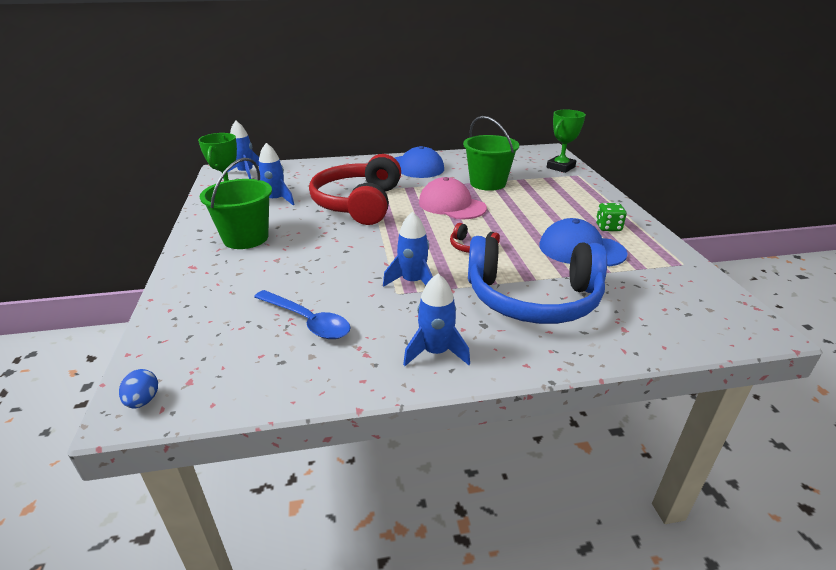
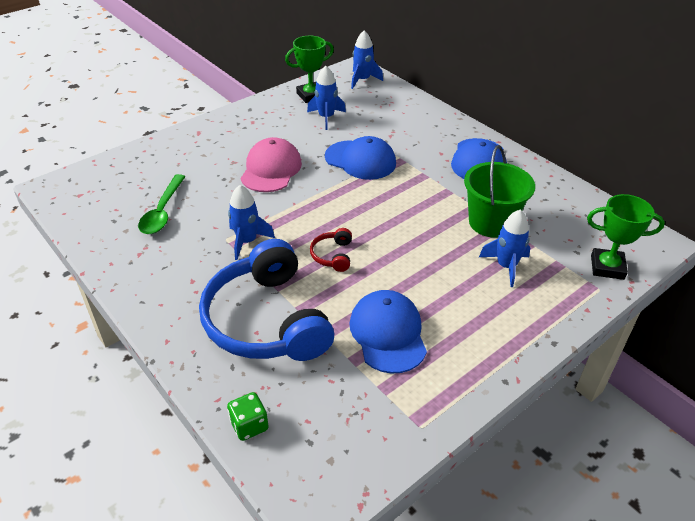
camera: 60 degrees right, 10 degrees up
blue egg [119,369,158,408] -> none
green bucket [200,158,272,249] -> none
blue spoon [254,290,351,339] -> green spoon [138,174,186,234]
red headphones [309,154,401,225] -> blue cap [325,136,396,180]
blue rocket [403,274,470,366] -> blue rocket moved to [479,210,530,287]
pink cap [419,177,487,219] -> pink cap moved to [241,137,302,192]
green dice [596,203,627,231] -> green dice moved to [227,392,269,441]

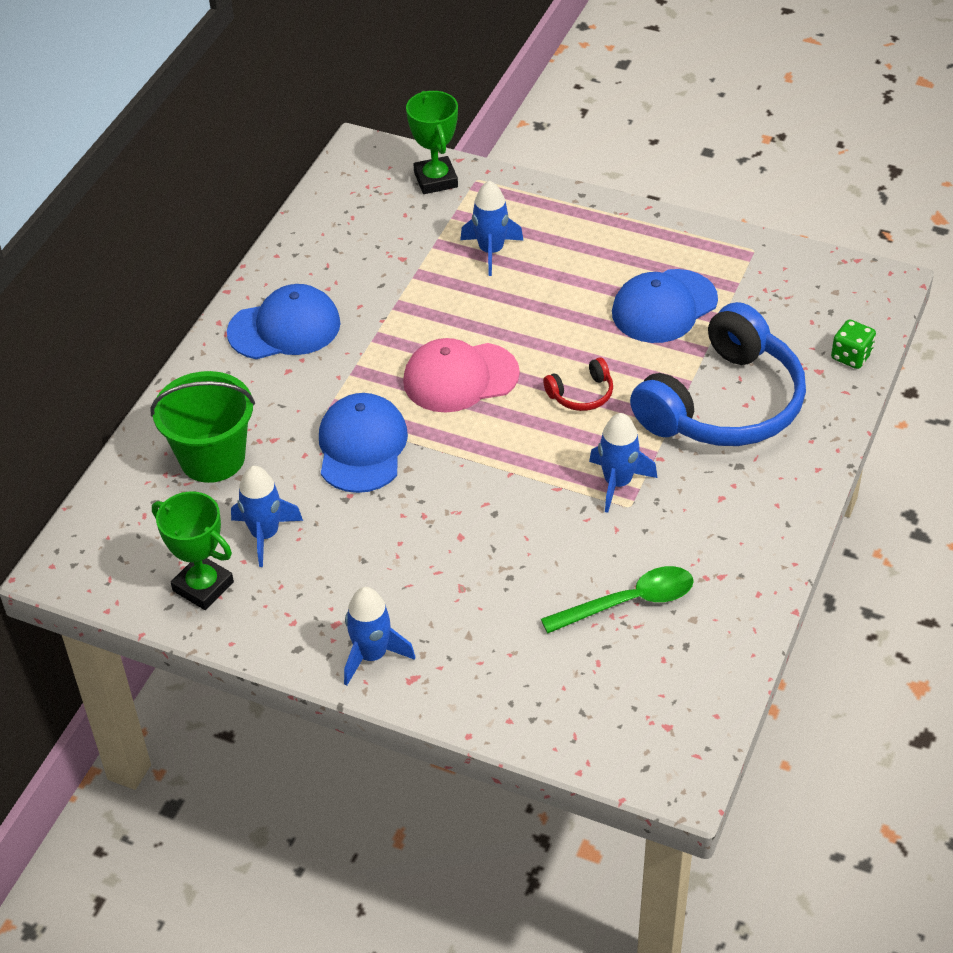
camera: 115 degrees left, 5 degrees up
pink cap [241,137,302,192] -> pink cap moved to [403,338,520,412]
blue rocket [351,30,383,89] -> blue rocket moved to [344,587,415,685]
green bucket [464,145,535,238] -> green bucket moved to [150,371,255,483]

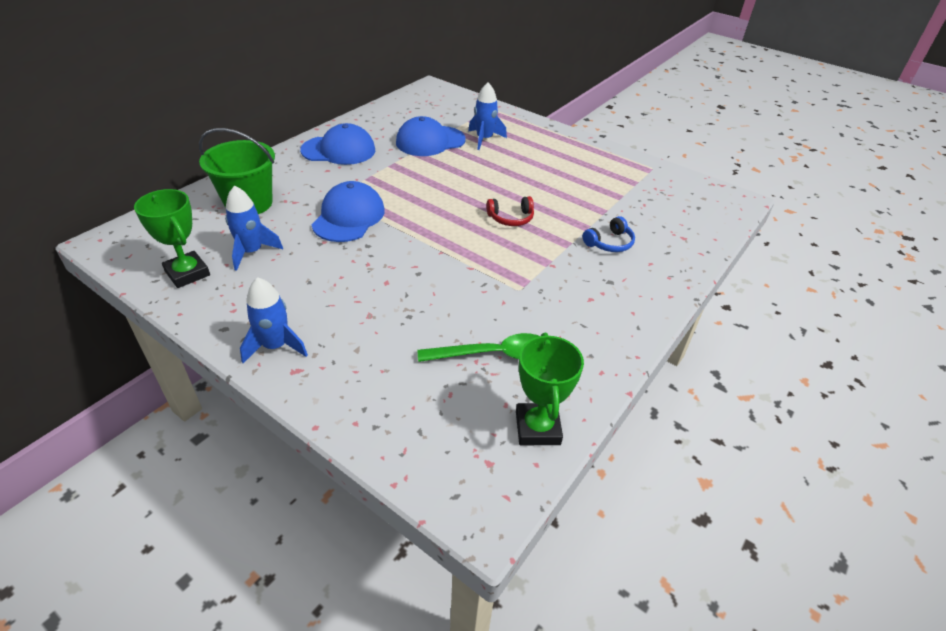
camera: 10 degrees right, 5 degrees down
pink cap [403,338,520,412] -> none
green trophy [406,91,458,194] -> green trophy moved to [516,333,584,445]
blue rocket [589,413,657,513] -> none
blue cap [612,269,718,343] -> blue cap moved to [396,116,466,156]
blue headphones [630,302,806,446] -> blue headphones [583,216,635,252], size x0.40
green dice [831,320,876,369] -> none

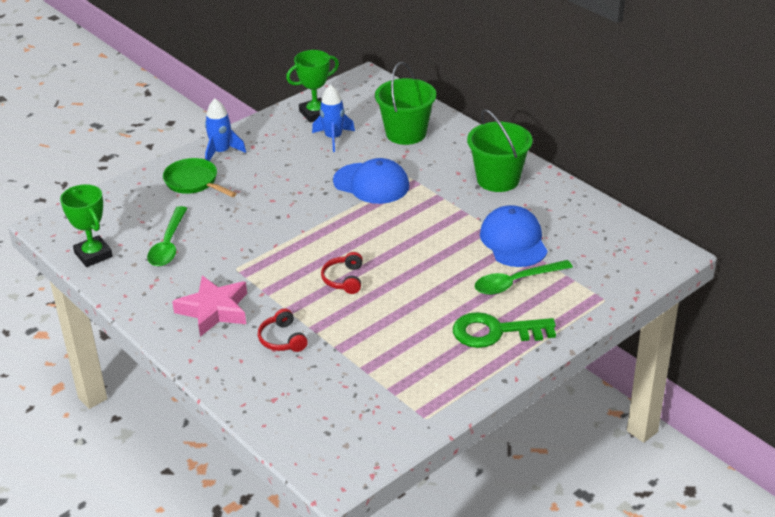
camera: 105 degrees right, 5 degrees down
blue cap [300,123,375,165] -> green bucket [467,109,533,192]
blue rocket [468,82,507,150] -> green spoon [475,260,573,295]
green trophy [516,333,584,445] -> green trophy turned 45 degrees clockwise [60,184,113,267]
blue headphones [583,216,635,252] -> red headphones [258,308,308,352]
none -> green pan [163,158,237,197]
none -> pink star [172,276,247,337]
none -> green key [453,312,556,348]

